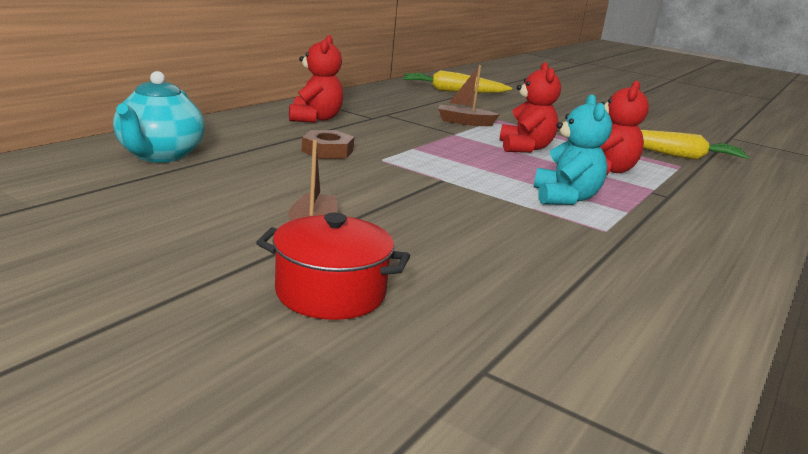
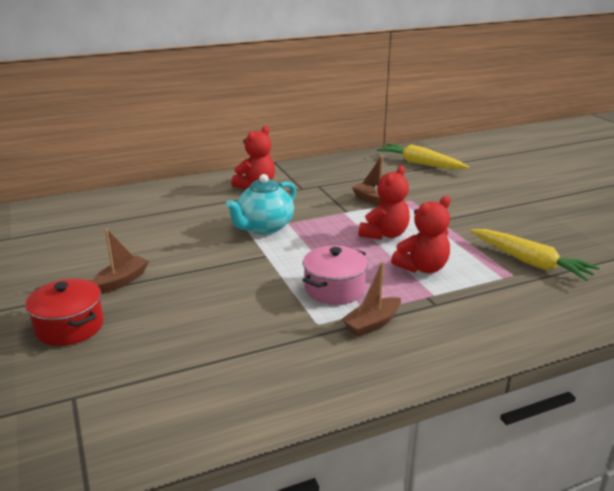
camera: 35 degrees right, 5 degrees up
turquoise teapot [113,71,205,163] -> turquoise teapot moved to [225,174,296,234]
brown nut [302,130,354,159] -> none
turquoise teddy bear [534,94,612,205] -> pink pot [303,246,368,305]
none -> brown boat [342,261,401,337]

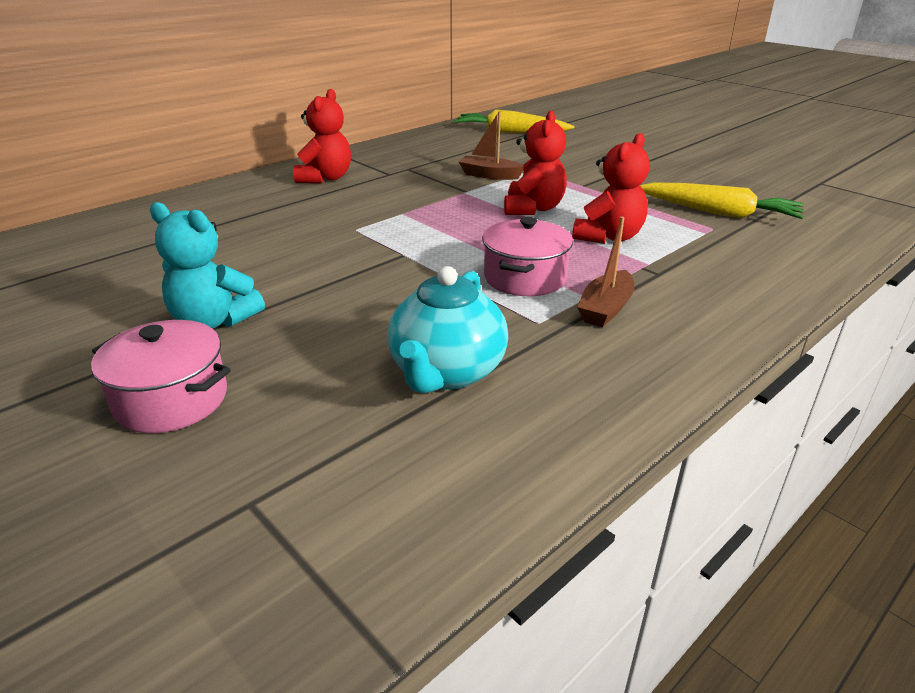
camera: 20 degrees left, 5 degrees up
red pot [25,279,104,346] -> pink pot [91,320,231,433]
brown boat [92,229,149,294] -> turquoise teddy bear [150,202,265,329]
turquoise teapot [225,174,296,234] -> turquoise teapot moved to [387,266,508,393]

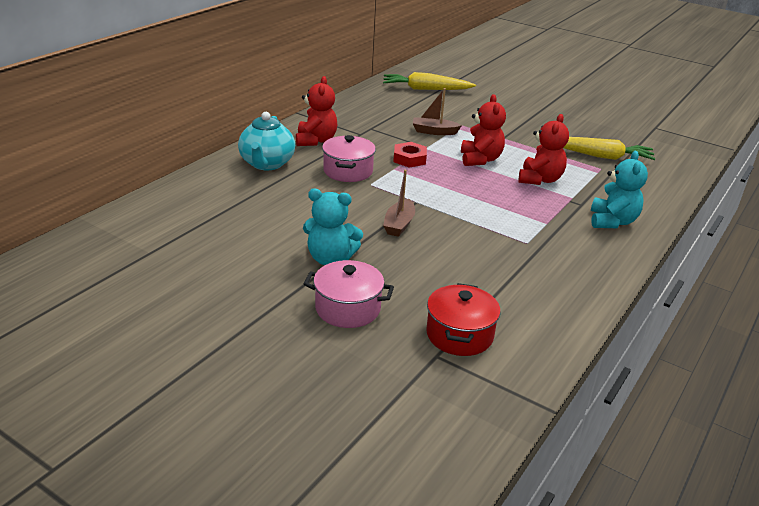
camera: 15 degrees left, 0 degrees up
turquoise teapot [387,266,508,393] -> turquoise teapot moved to [238,112,295,171]
pink pot [482,217,573,296] -> pink pot moved to [322,135,376,182]
brown boat [577,217,634,327] -> brown boat moved to [383,170,415,237]
none -> red nut [393,142,427,168]
none -> red pot [426,283,501,356]
none -> turquoise teddy bear [591,151,648,228]

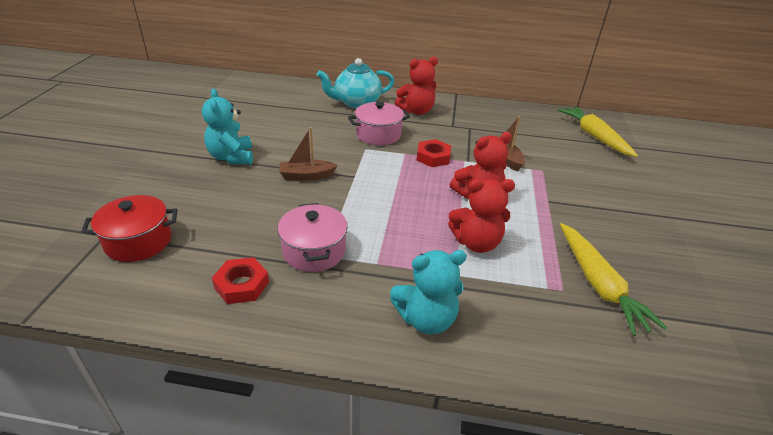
camera: 65 degrees right, 5 degrees up
pink pot [304,260,394,328] -> pink pot moved to [277,203,348,272]
none -> red nut [212,257,269,304]

